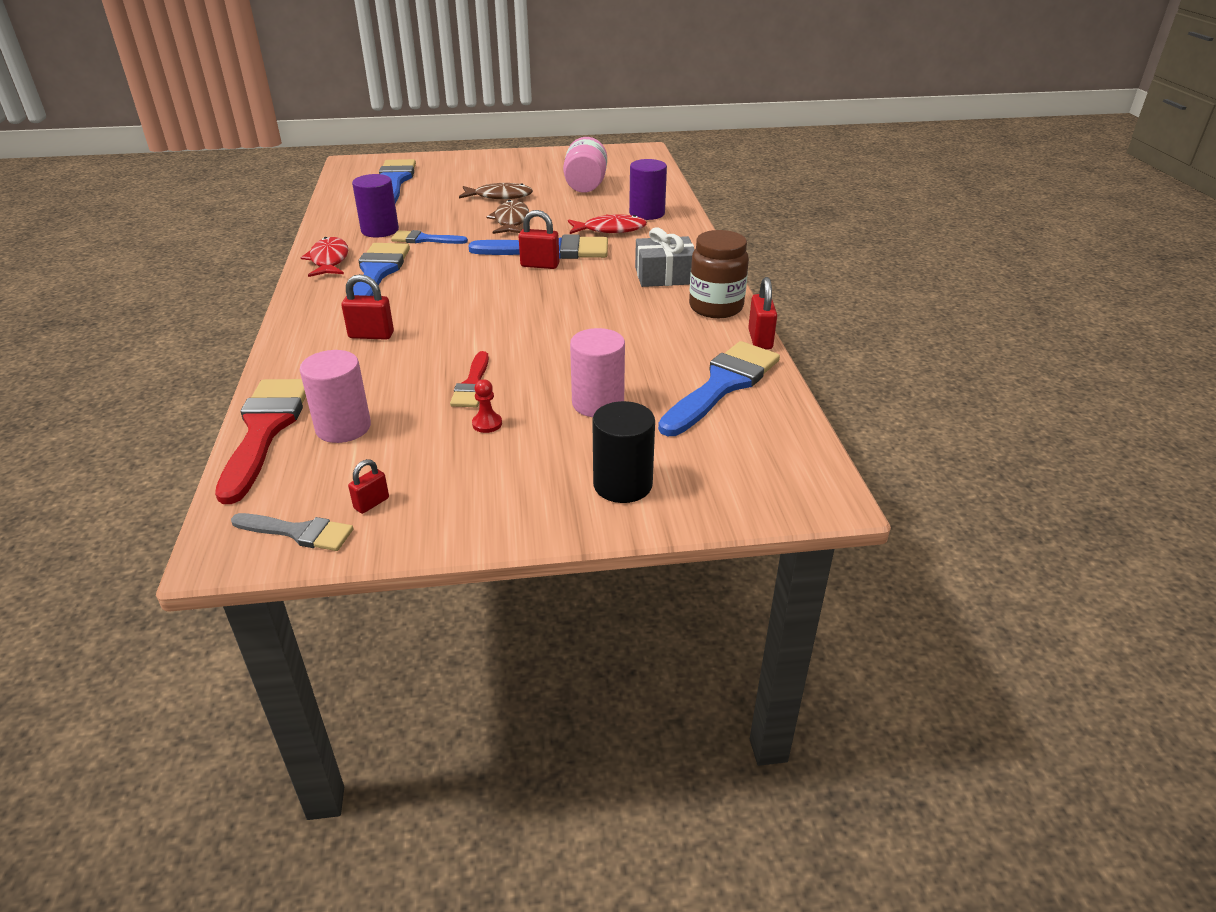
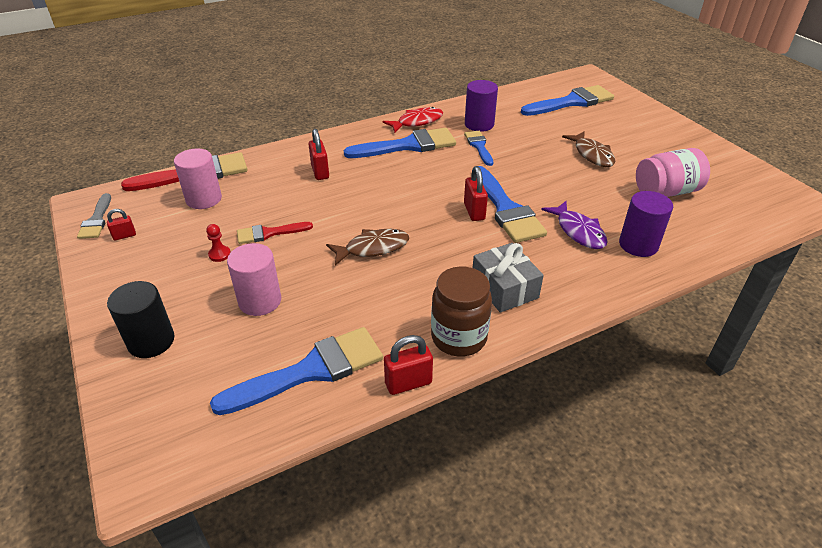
camera: 70 degrees right, 5 degrees up
red padlock [348,459,389,514] -> red padlock turned 45 degrees counterclockwise [107,209,136,240]
brown fish [487,200,529,234] -> brown fish moved to [326,229,409,265]
red fish [568,214,647,234] -> purple fish [541,201,608,249]
blue brush [658,341,780,436] -> blue brush turned 45 degrees counterclockwise [210,327,383,415]

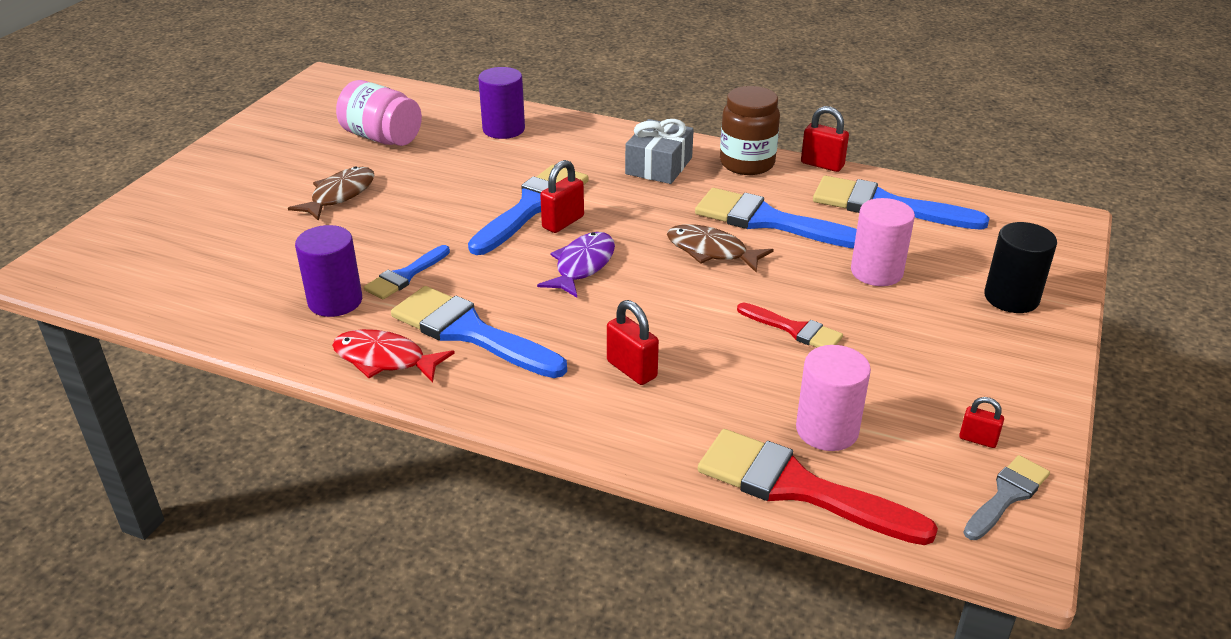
camera: 130 degrees left, 5 degrees down
red pawn [206,224,231,262] -> none
red padlock [308,129,329,180] -> red padlock turned 75 degrees counterclockwise [607,300,659,385]
blue brush [521,85,614,116] -> blue brush moved to [695,188,857,248]
purple fish [541,201,608,249] -> purple fish moved to [537,232,615,297]

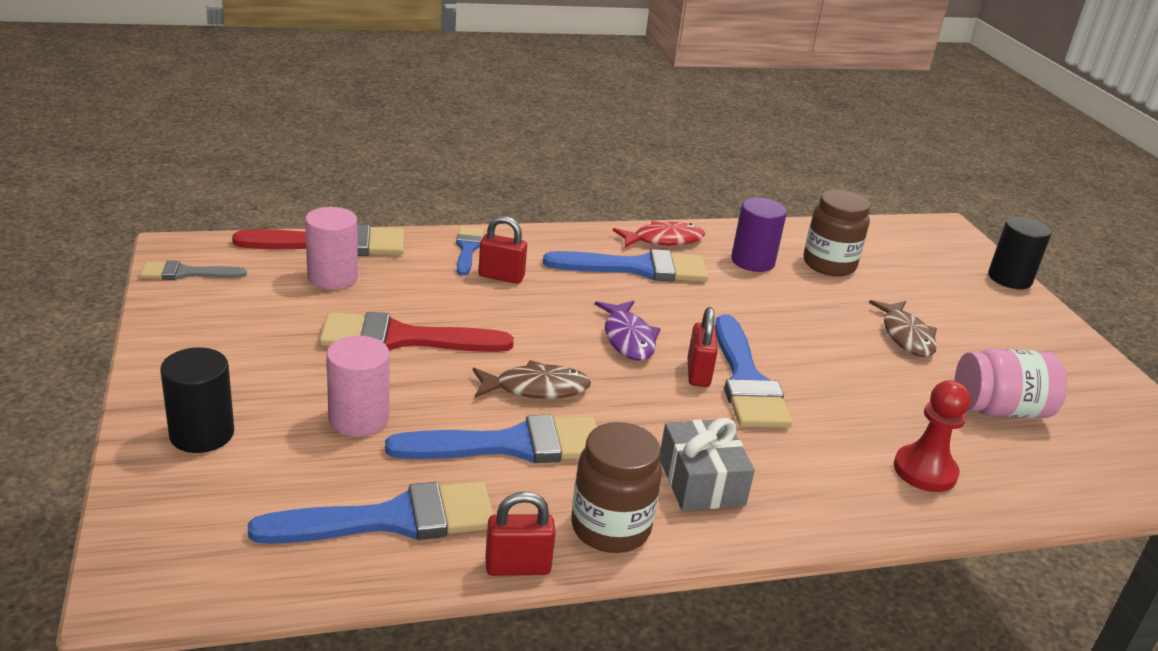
camera: 140 degrees right, 5 degrees down
blue brush [364,245,450,299] -> blue brush moved to [456,227,484,276]
purple cylinder [478,67,525,139] -> red pawn [894,380,971,492]
red brush [737,303,843,348] -> red brush [319,312,514,352], size x1.80
red padlock [959,397,1004,448] -> none
grey brush [963,455,1050,540] -> grey brush turned 75 degrees clockwise [140,260,247,280]
none -> brown jar [803,190,870,276]
none -> black cylinder [988,217,1052,289]

